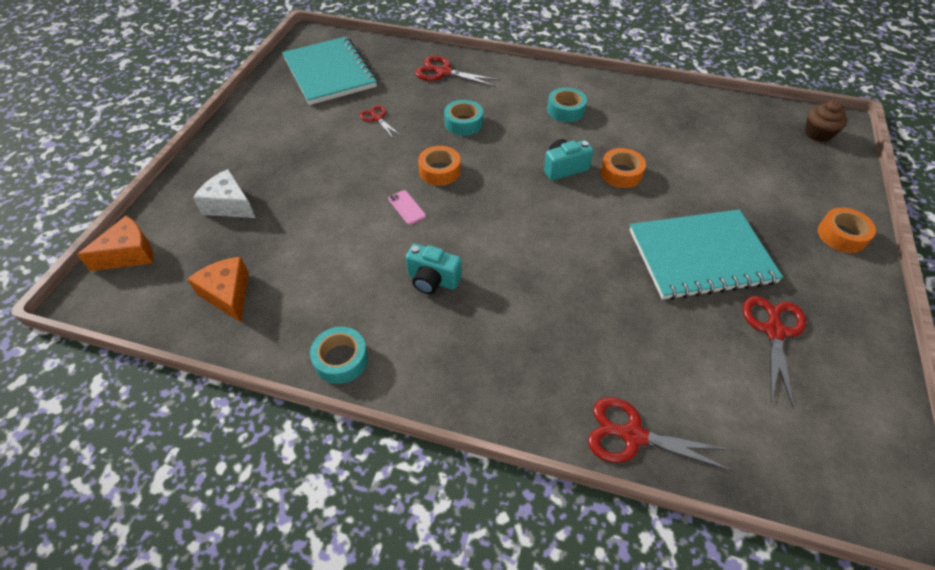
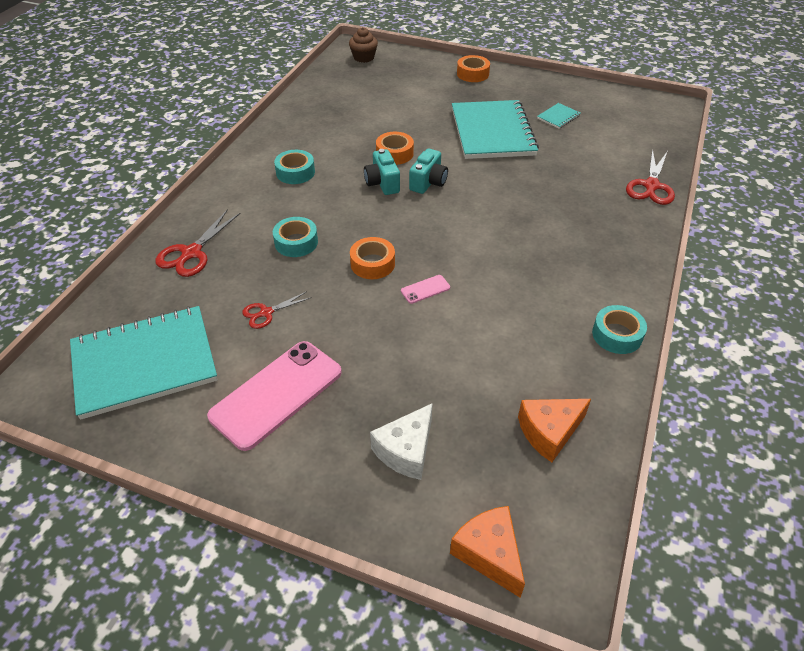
camera: 85 degrees left, 5 degrees down
turquoise camera [406,244,462,294] -> turquoise camera moved to [409,148,448,194]
red scissors [743,296,806,409] -> turquoise notebook [537,103,580,129]
none -> pink phone [207,341,342,451]

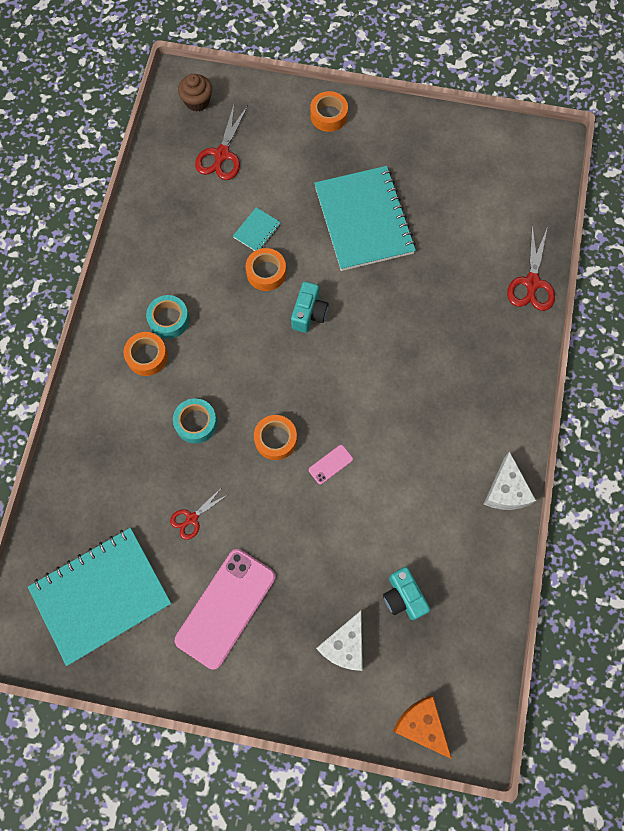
camera: 10 degrees left, 25 degrees up
red scissors [155,209,241,277] -> red scissors moved to [195,105,248,180]
turquoise camera [364,149,400,195] -> turquoise camera moved to [383,567,430,620]
orange cheese [518,399,591,462] -> none
turquoise notebook [537,103,580,129] -> turquoise notebook moved to [233,207,281,251]
turquoise tape [592,305,647,354] -> white cheese [484,452,536,510]
none -> orange tape [124,332,168,376]

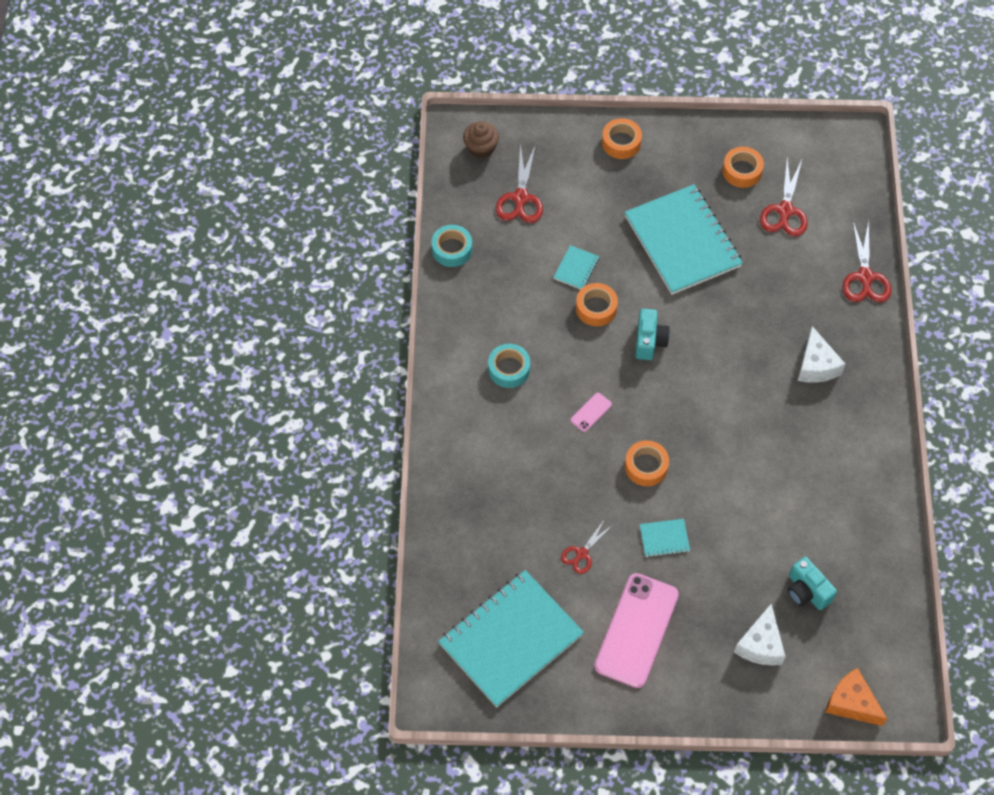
camera: 10 degrees left, 10 degrees down
orange tape [124,332,168,376] -> orange tape moved to [722,147,764,188]
turquoise tape [173,398,217,444] -> turquoise tape moved to [431,225,472,267]
pink phone [309,445,353,484] -> pink phone moved to [571,393,612,432]
white cheese [484,452,536,510] -> white cheese moved to [798,326,845,383]
none -> turquoise notebook [640,519,690,557]
none -> red scissors [760,158,808,237]

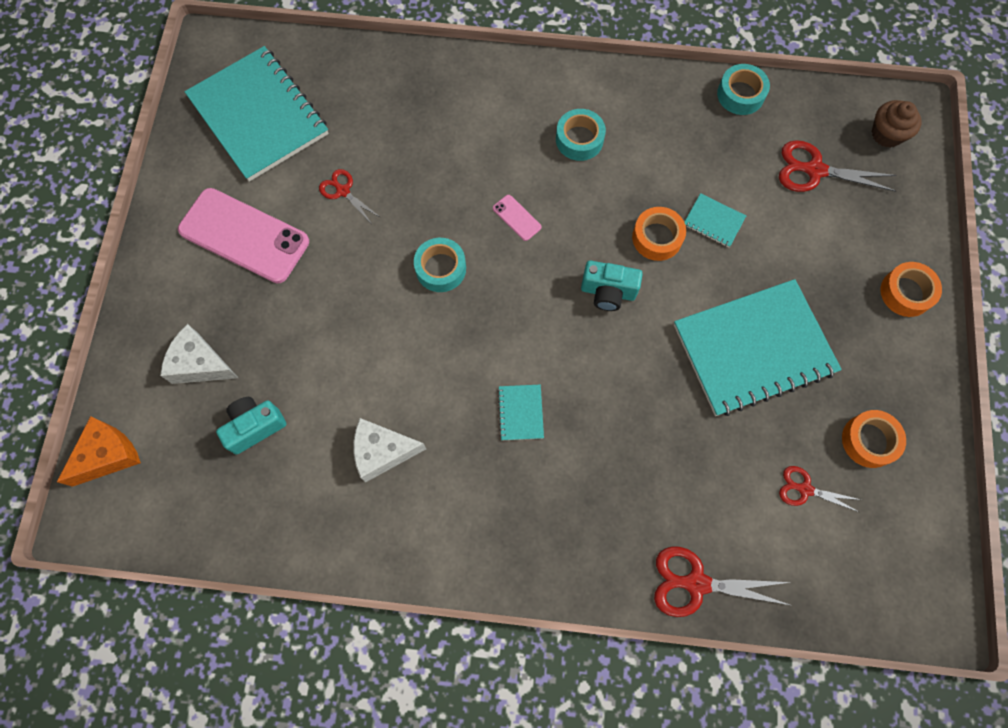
camera: 95 degrees right, 10 degrees up
orange tape [625,440,669,486] -> turquoise tape [414,238,466,292]
turquoise notebook [640,519,690,557] -> turquoise notebook moved to [497,385,544,440]
red scissors [760,158,808,237] -> red scissors [779,466,861,512], size x0.61
white cheese [798,326,845,383] -> white cheese moved to [353,418,426,482]

